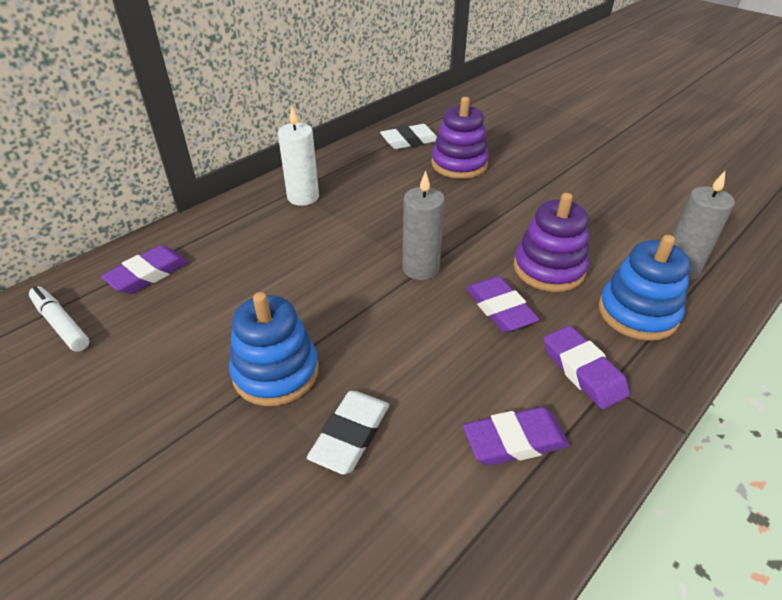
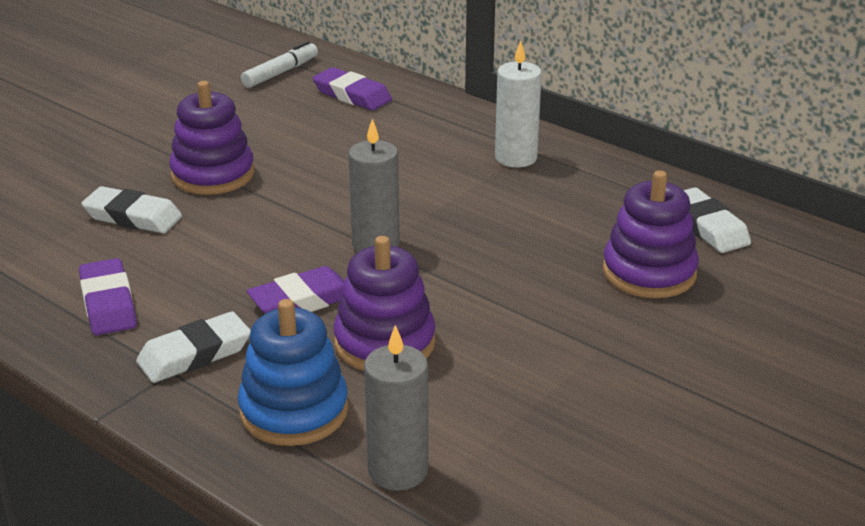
camera: 85 degrees right, 10 degrees down
blue stacking toy [229,292,319,406] -> purple stacking toy [169,81,254,195]
purple eraser [544,326,630,410] -> white eraser [136,311,251,383]

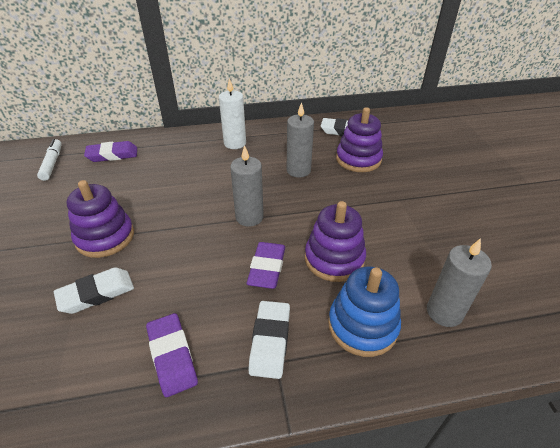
camera: 50 degrees left, 10 degrees up
purple eraser [79,258,137,335] -> purple eraser turned 45 degrees clockwise [146,313,198,397]
none -> grey candle [287,102,314,178]

